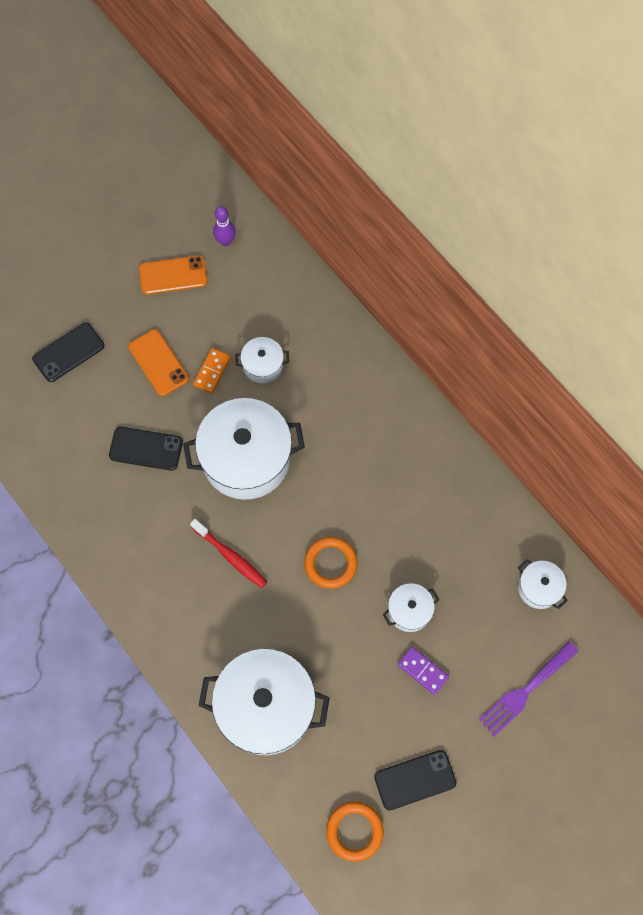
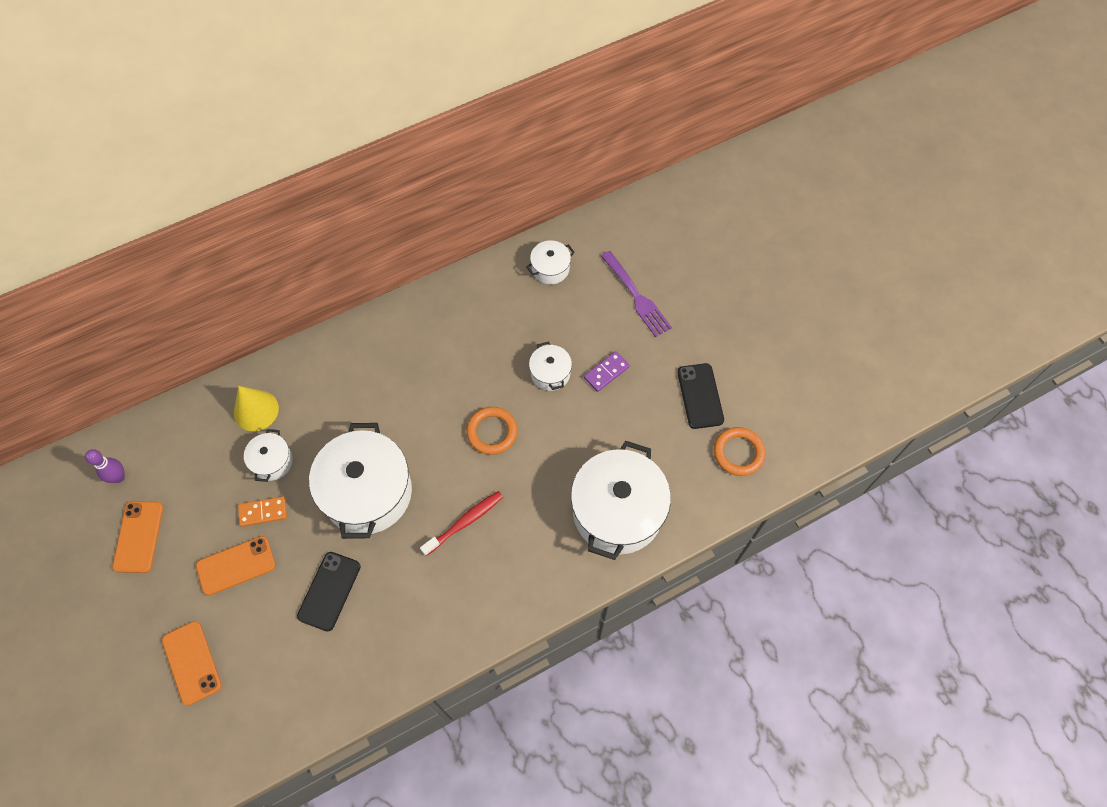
camera: 80 degrees left, 5 degrees down
black phone [32,322,104,382] -> orange phone [162,621,222,706]
orange domino [193,348,231,393] -> orange domino turned 45 degrees counterclockwise [238,496,287,527]
none -> yellow cone [234,386,279,431]

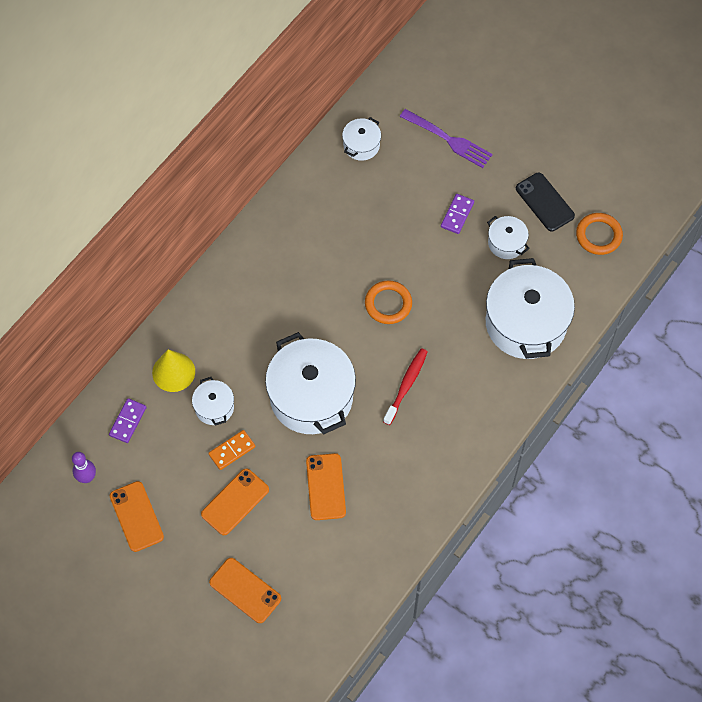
camera: 25 degrees left, 0 degrees up
black phone [297,552,361,632] -> orange phone [306,453,346,520]
white pot [529,341,572,391] -> white pot moved to [487,216,530,259]
none -> purple domino [109,398,147,443]

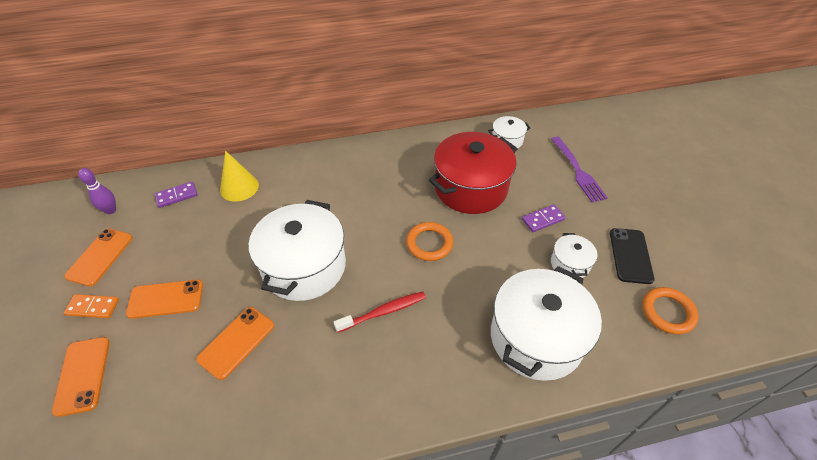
camera: 40 degrees right, 15 degrees down
white pot [192,377,234,426] -> none
orange domino [208,430,255,470] -> orange domino moved to [64,294,119,319]
none -> red pot [429,132,518,214]

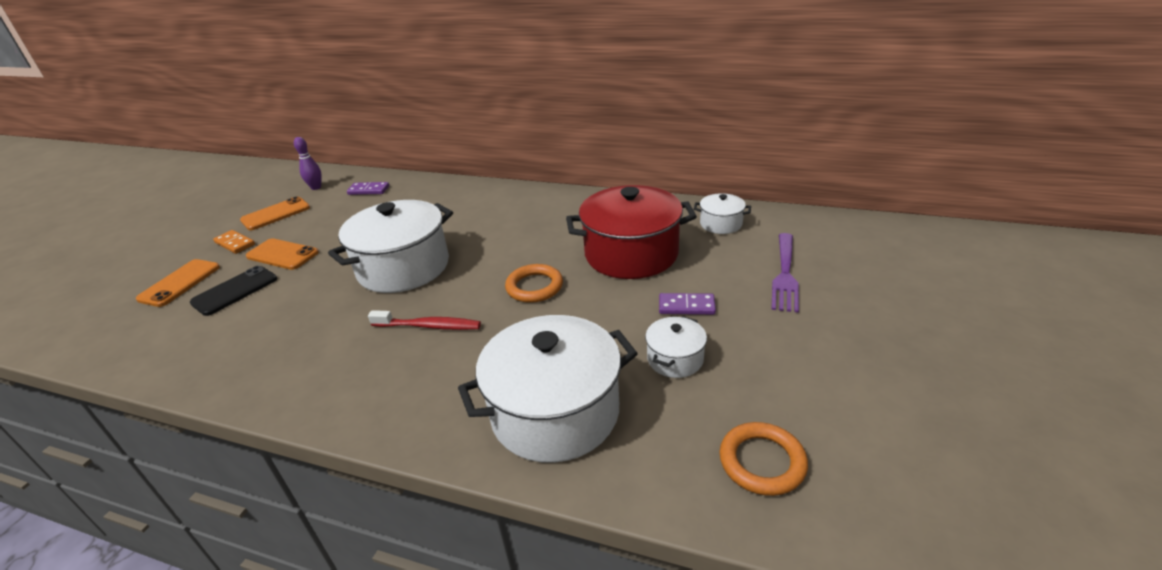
camera: 35 degrees right, 15 degrees down
orange phone [196,307,274,380] -> none
yellow cone [220,151,259,202] -> none
black phone [610,228,655,284] -> black phone moved to [190,266,277,316]

